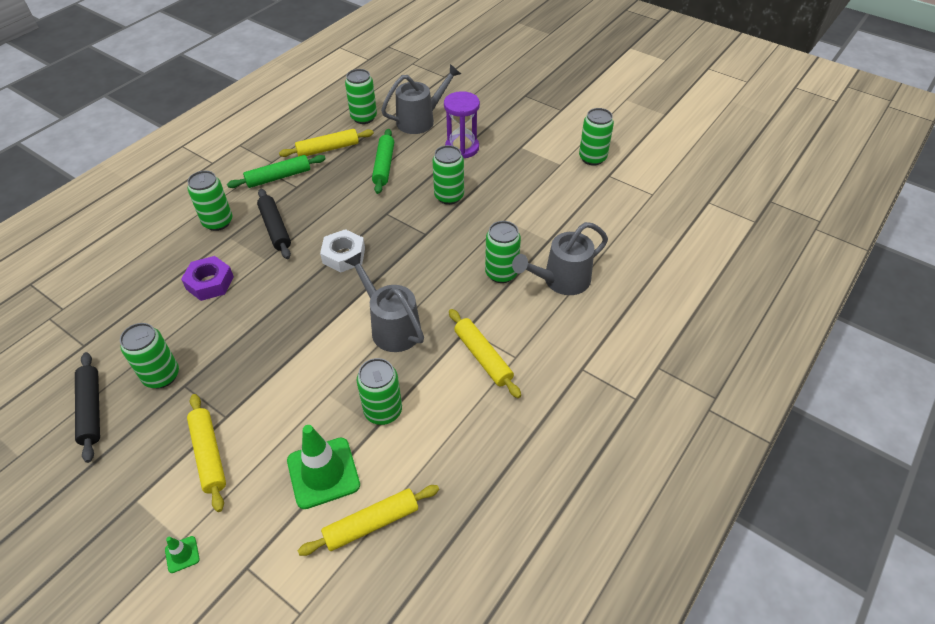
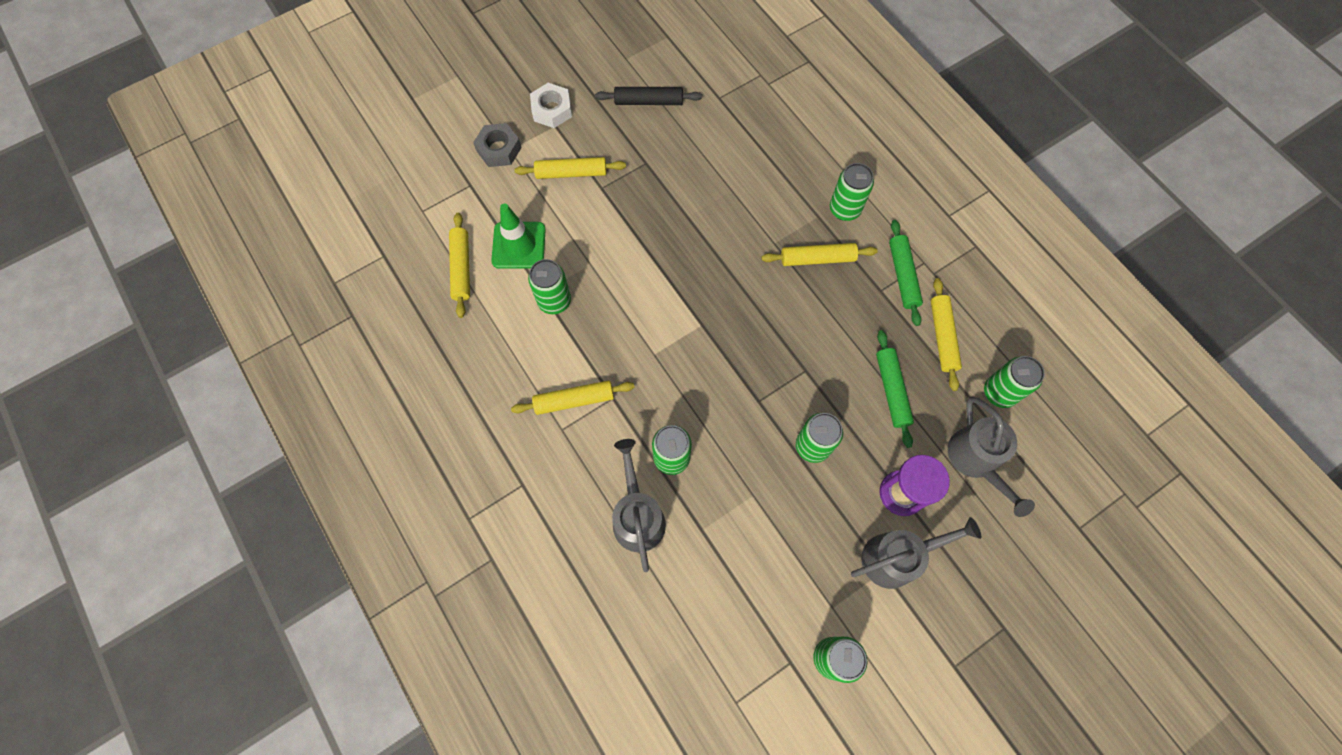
camera: 110 degrees right, 20 degrees up
green can [120,323,179,388] -> none
green traffic cone [165,536,200,573] -> grey nut [473,123,522,167]
purple nut [181,256,234,301] -> none
black rolling pin [257,189,291,259] -> yellow rolling pin [761,243,877,266]
white nut [320,229,365,272] -> white nut moved to [530,83,572,128]
grey watering can [345,252,424,352] -> grey watering can moved to [851,517,981,589]
green rolling pin [372,129,394,194] -> green rolling pin turned 60 degrees clockwise [876,330,914,448]

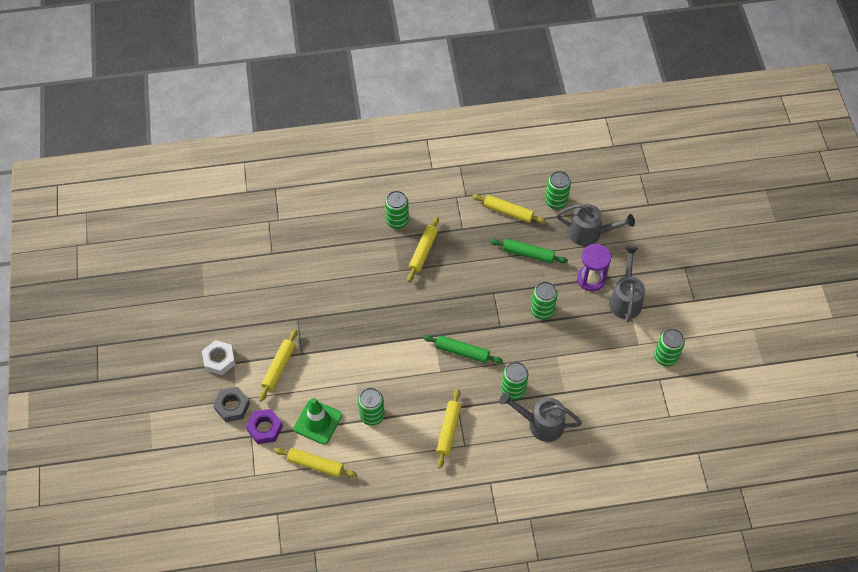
camera: 65 degrees left, 10 degrees down
black rolling pin [595,87,702,105] -> none
green rolling pin [889,220,923,326] -> green rolling pin moved to [423,335,503,364]
none -> purple nut [246,409,283,444]

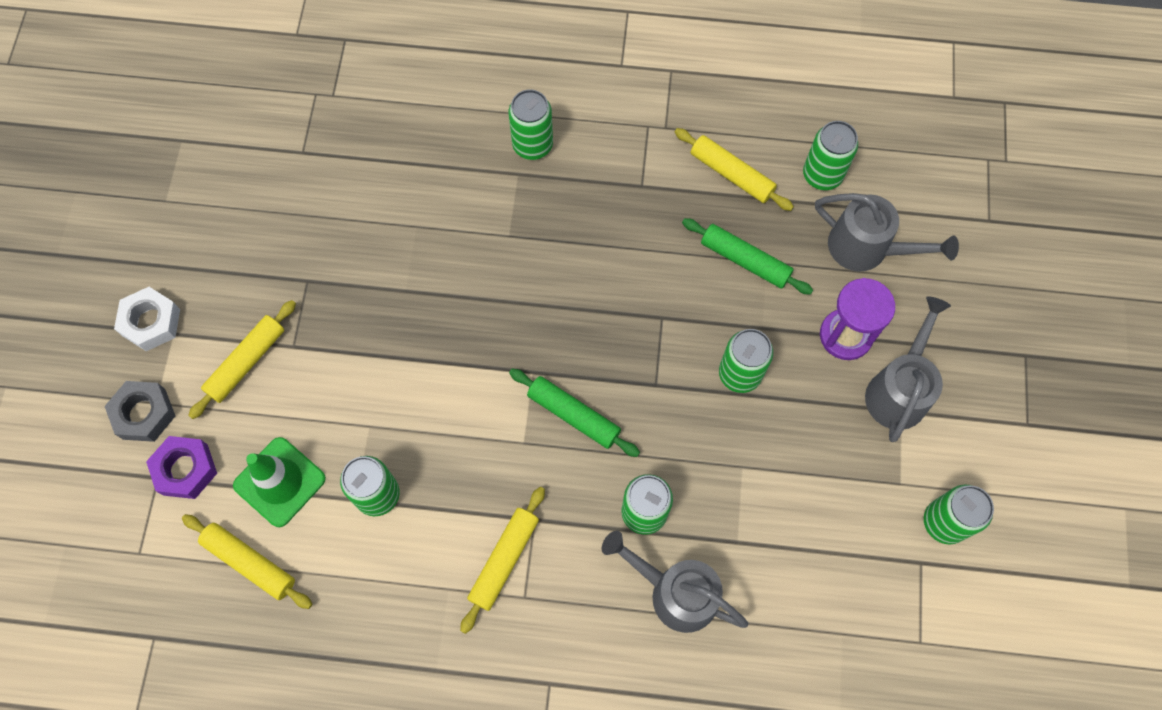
camera: 15 degrees right, 10 degrees up
yellow rolling pin [407,217,439,282] -> none

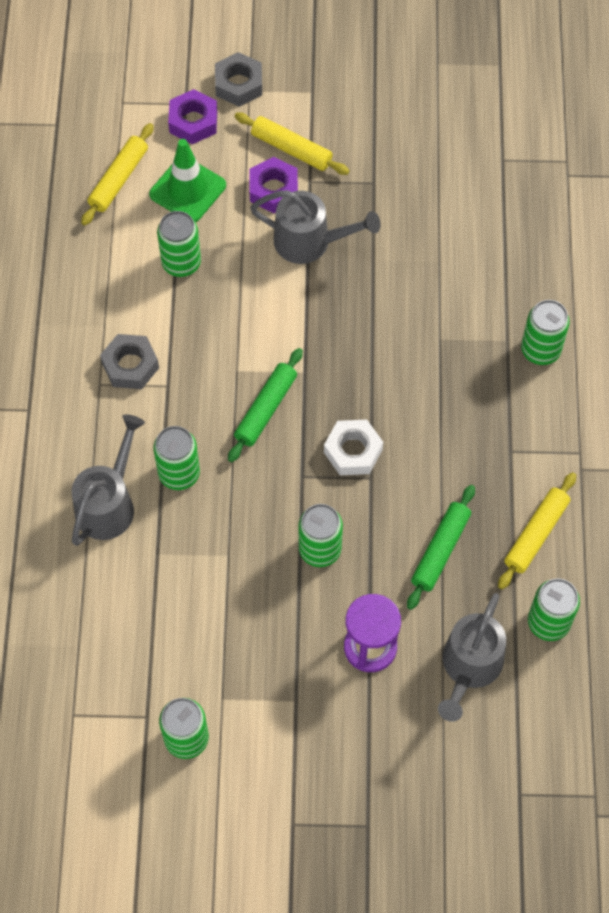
camera: 85 degrees right, 5 degrees down
white nut [114,287,180,351] -> white nut moved to [324,419,383,475]
yellow rolling pin [460,487,545,634] -> grey nut [100,334,159,389]
grey watering can [865,296,951,442] -> grey watering can moved to [250,190,381,264]
none -> purple nut [250,157,298,213]

